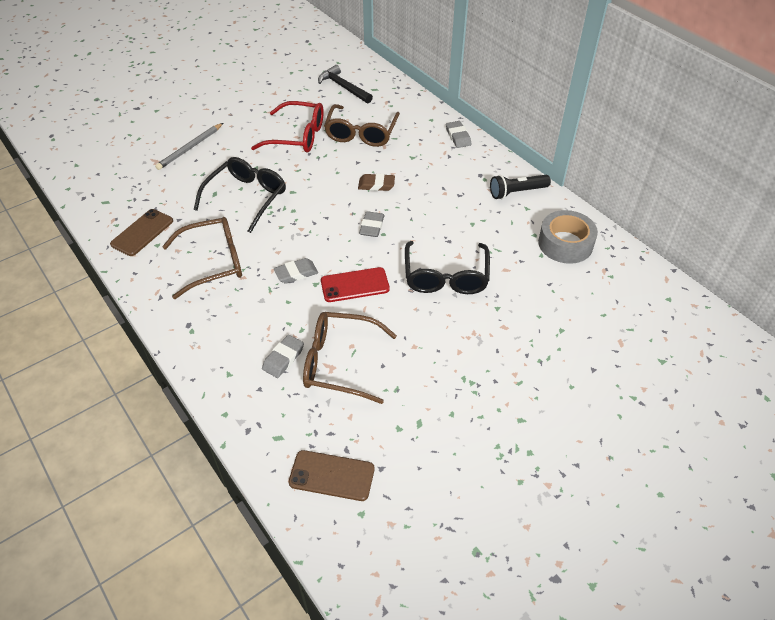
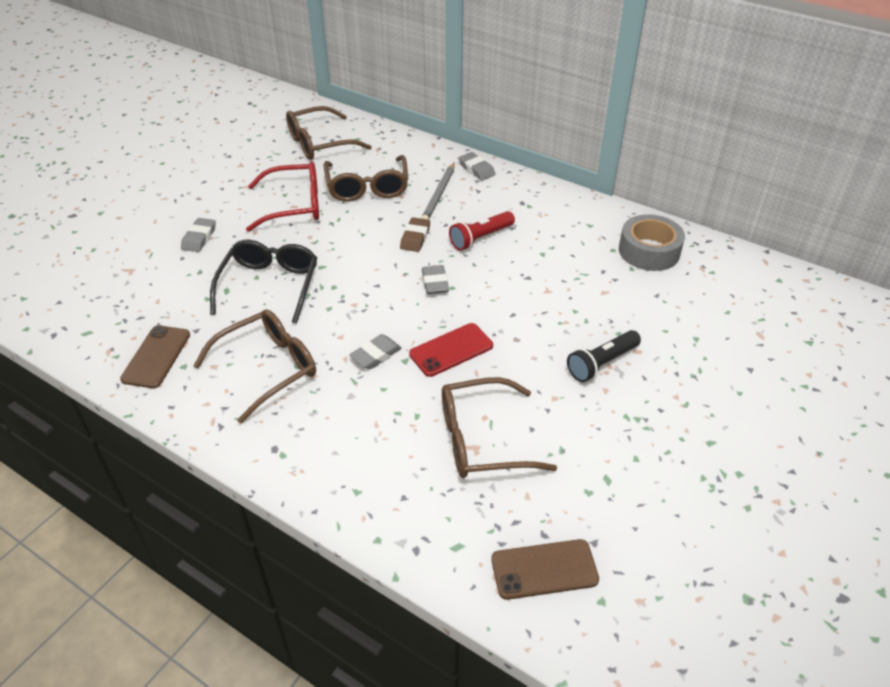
camera: 20 degrees left, 5 degrees down
grey pencil [155,123,223,170] -> grey pencil moved to [421,162,455,220]
grey eraser [262,335,304,378] -> grey eraser moved to [181,218,216,252]
black hammer [318,65,373,103] -> brown glasses [286,106,372,160]
brown eraser [358,173,395,191] -> brown eraser turned 60 degrees counterclockwise [400,217,430,252]
black glasses [405,241,490,294] -> none
black flashlight [490,175,551,199] -> black flashlight moved to [567,330,641,382]
none -> red flashlight [449,211,515,251]

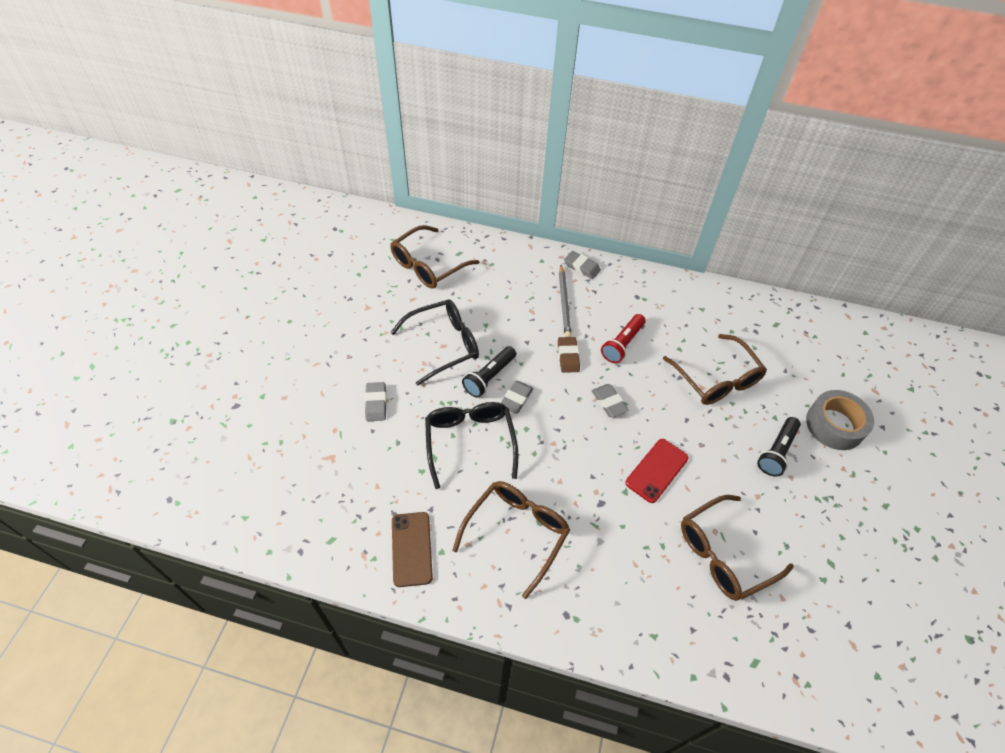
camera: 20 degrees left, 10 degrees up
red glasses [246,161,319,232] -> black glasses [390,300,479,386]
brown glasses [324,155,408,202] -> brown glasses moved to [663,334,767,405]
grey eraser [349,334,402,369] -> grey eraser moved to [501,381,533,414]
brown phone [491,539,599,600] -> none
grey tape [619,214,685,271] -> grey tape moved to [806,390,874,450]
none -> black flashlight [462,346,516,398]

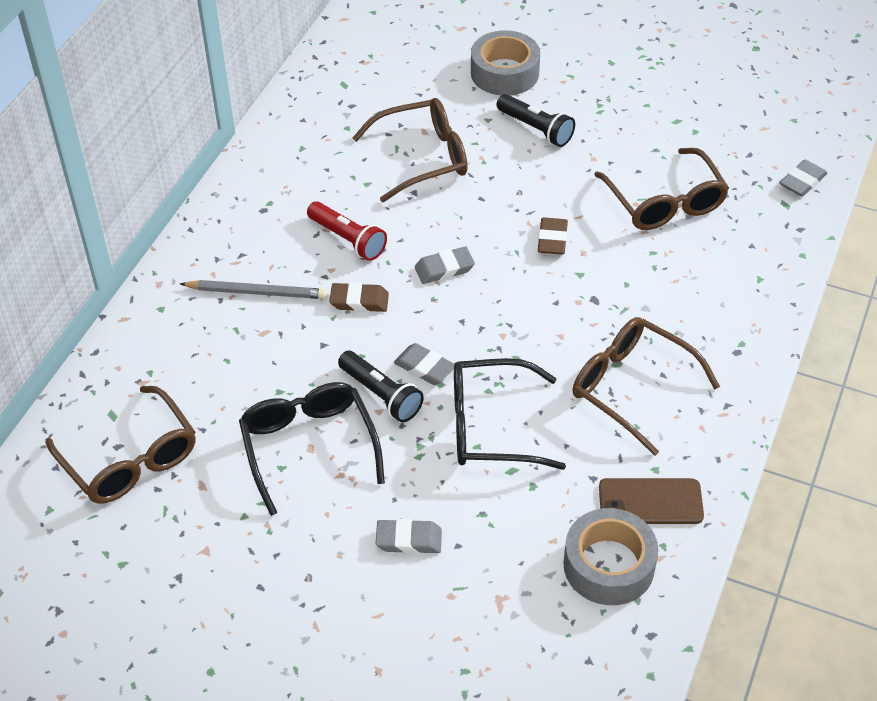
camera: 80 degrees left, 5 degrees down
grey eraser [564,251,601,279] -> grey eraser moved to [779,159,827,196]
red phone [625,439,689,503] -> brown eraser [538,217,568,255]
none -> grey tape [563,508,658,605]

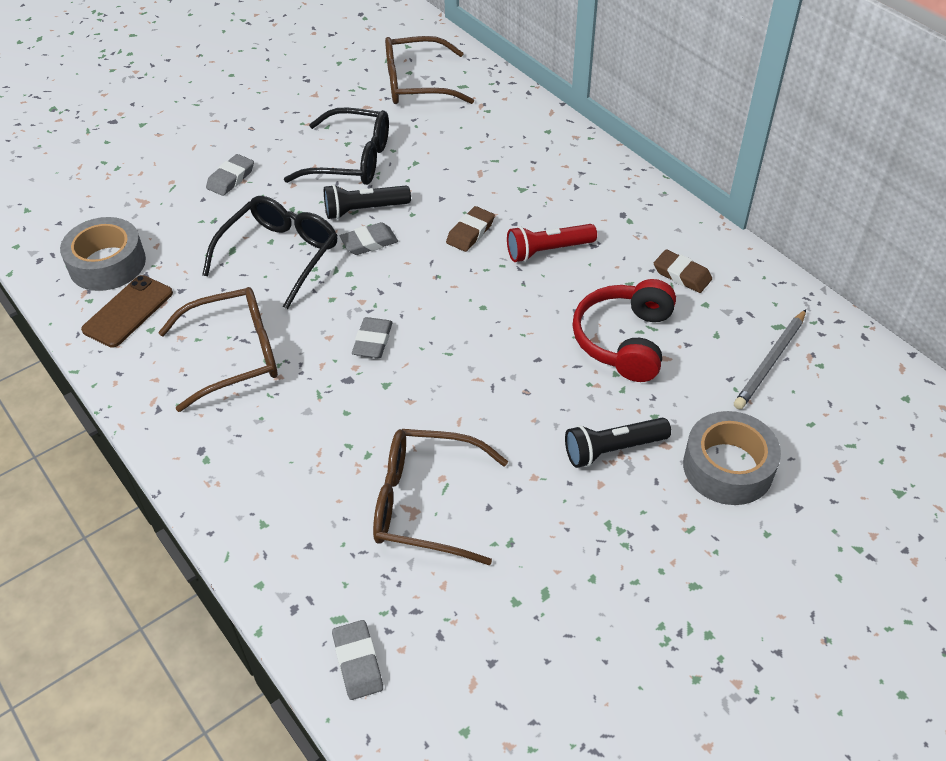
camera: 120 degrees right, 0 degrees up
grey pencil [180,280,327,299] -> grey pencil moved to [734,309,806,409]
brown glasses [353,98,468,202] -> red headphones [573,279,676,382]
grey eraser [415,246,475,284] -> grey eraser moved to [352,317,393,358]
brown eraser [538,217,568,255] -> brown eraser moved to [654,249,712,293]

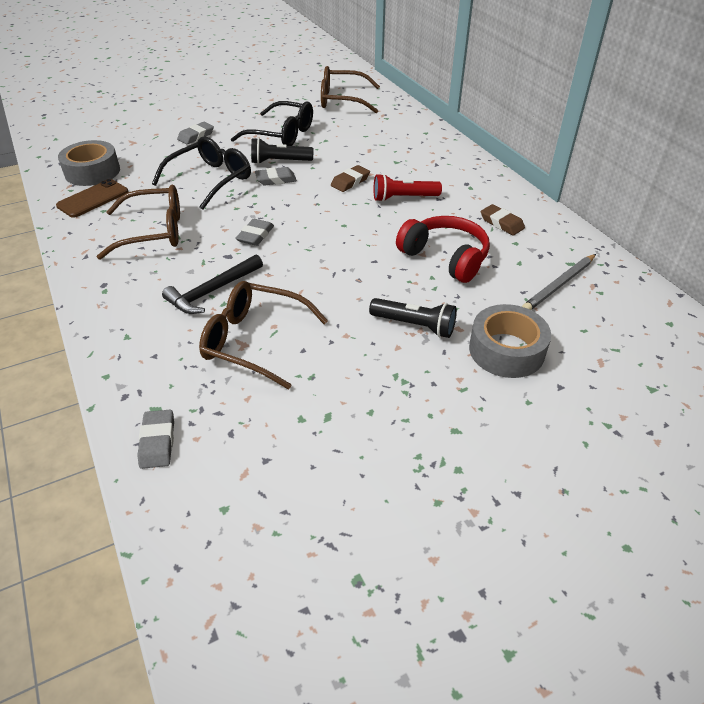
camera: 10 degrees right, 5 degrees down
black flashlight [565,418,671,468] -> black flashlight turned 150 degrees counterclockwise [369,298,457,338]
red headphones [573,279,676,382] -> red headphones turned 105 degrees clockwise [396,216,490,283]
none -> black hammer [162,254,263,314]

